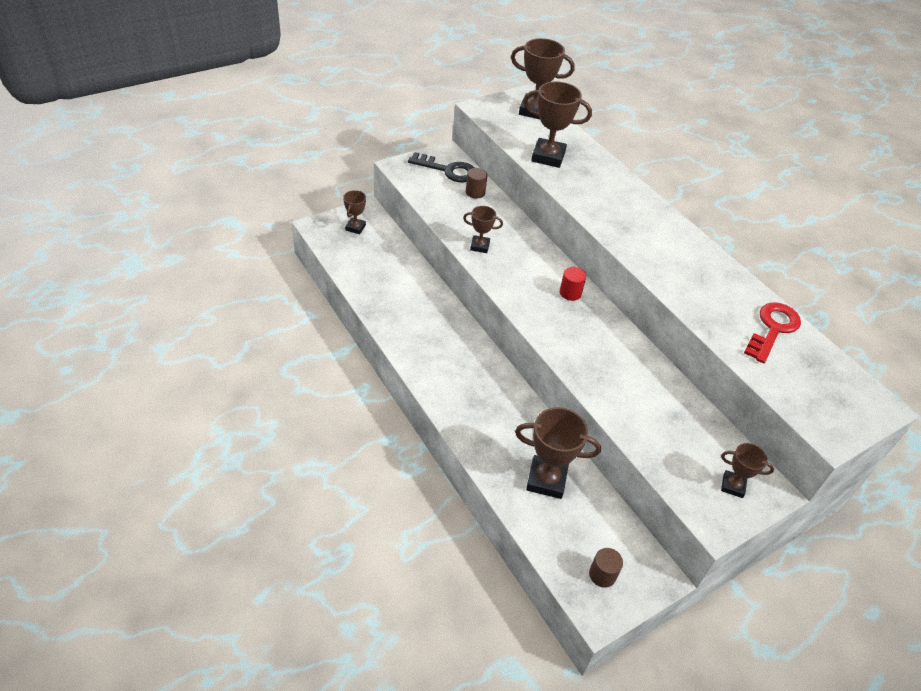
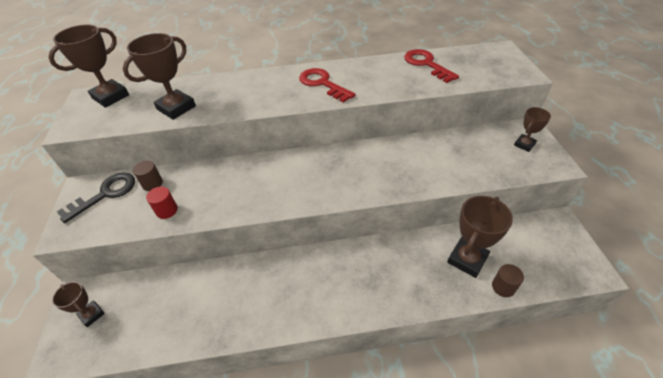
camera: 60 degrees left, 0 degrees up
brown trophy [463,206,503,253] -> none
red cylinder [560,267,586,301] -> red cylinder moved to [146,186,178,219]
brown cylinder [589,548,623,588] -> brown cylinder moved to [492,264,524,297]
none -> red key [299,68,355,103]

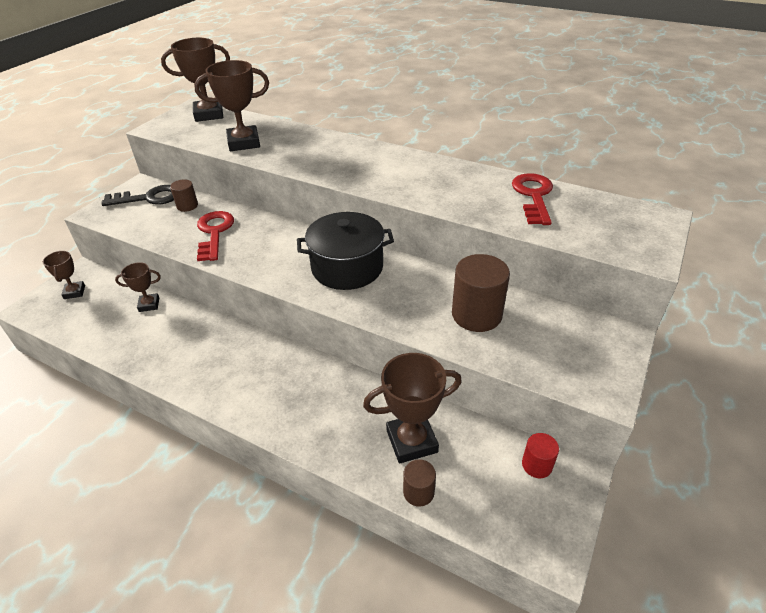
camera: 35 degrees right, 5 degrees down
red cylinder [146,186,178,219] -> red cylinder moved to [522,433,559,478]
red key [299,68,355,103] -> red key moved to [197,211,234,261]
brown trophy [514,107,551,152] -> brown trophy moved to [115,262,161,312]
none -> black pot [297,212,394,290]
none -> brown cylinder [452,254,510,332]

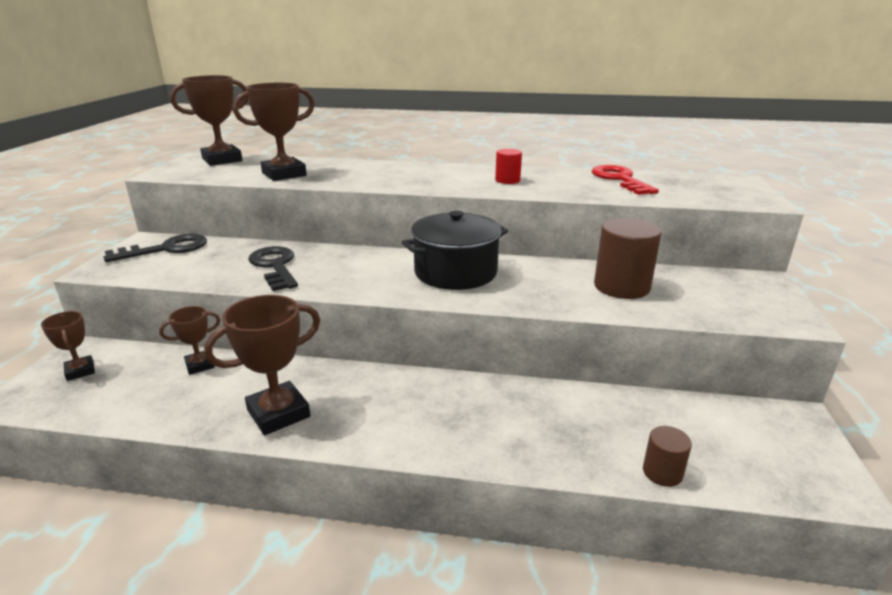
camera: 20 degrees left, 15 degrees down
brown cylinder [170,179,198,212] -> none
red key [197,211,234,261] -> black key [248,246,298,291]
brown trophy [363,353,462,464] -> brown trophy moved to [204,295,320,435]
red cylinder [522,433,559,478] -> red cylinder moved to [495,149,522,184]

